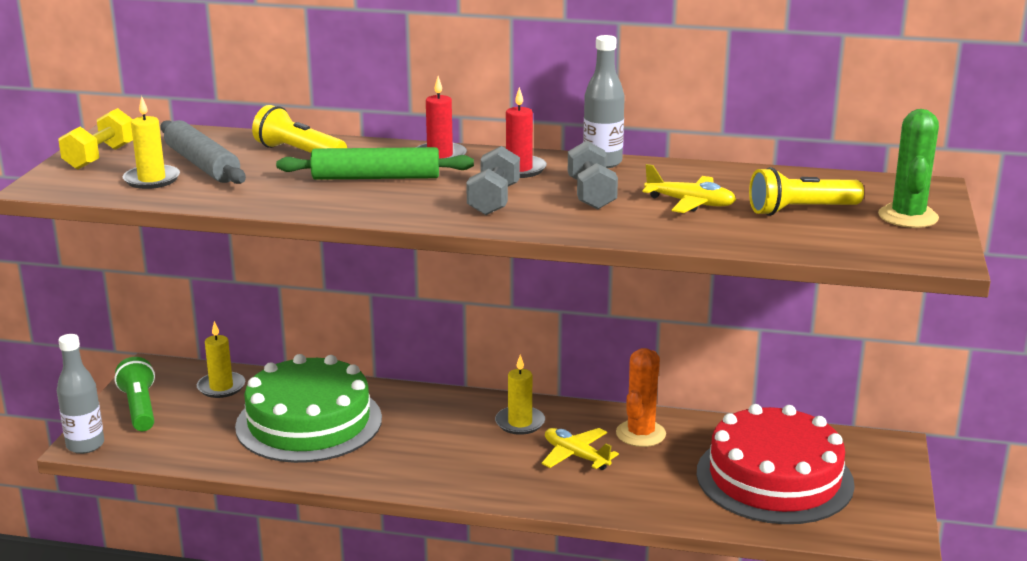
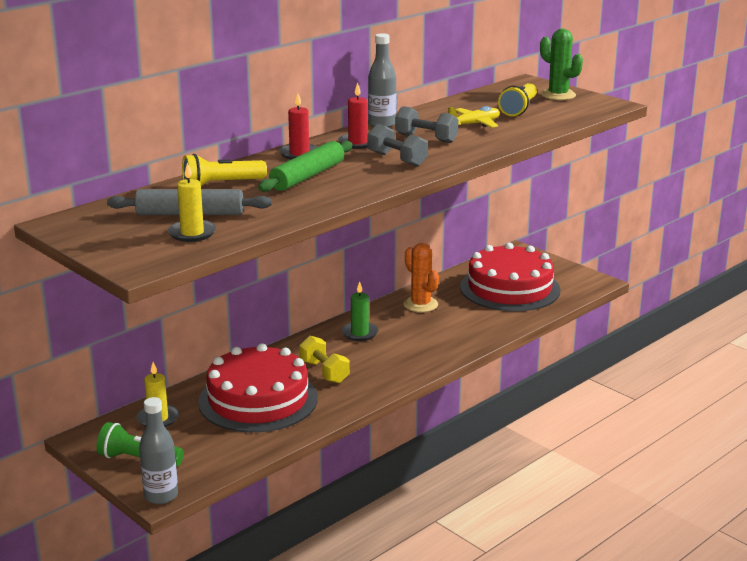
camera: 55 degrees left, 0 degrees up
yellow dumbbell [59,108,133,170] -> yellow dumbbell moved to [299,336,350,384]
green cake [235,354,382,463] -> red cake [198,343,318,433]
yellow candle [495,355,545,435] -> green candle [341,281,378,341]
yellow plane [542,428,619,470] -> none

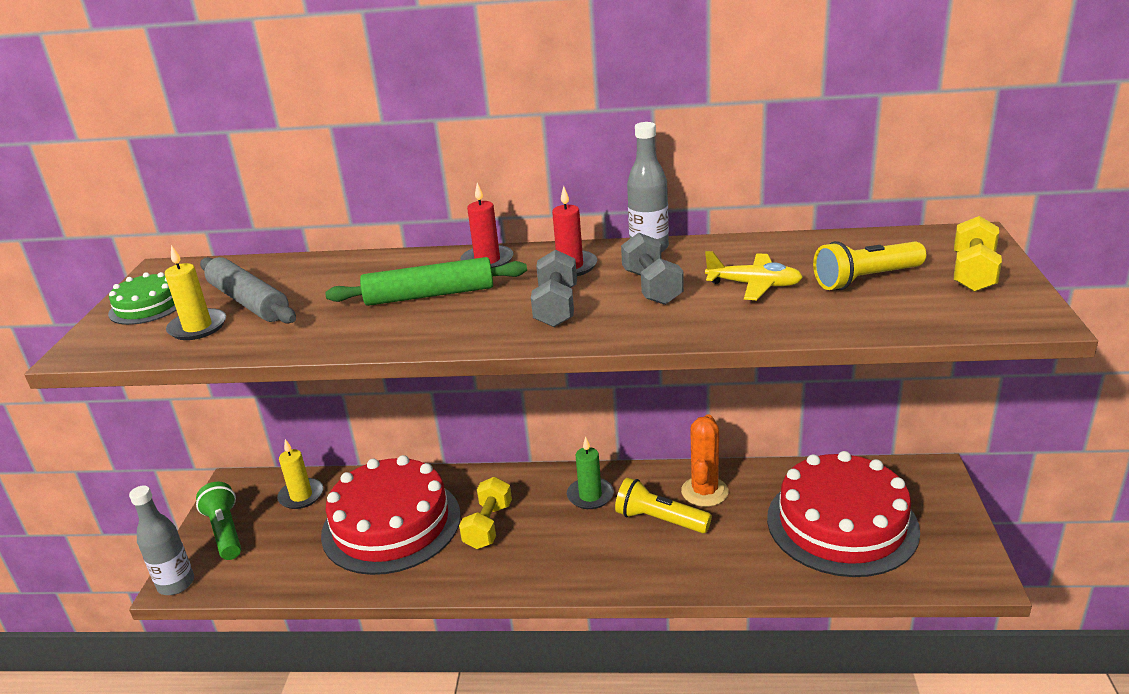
camera: 50 degrees right, 5 degrees up
yellow flashlight [182,154,267,186] -> yellow flashlight moved to [615,477,712,533]
green cactus [540,29,583,100] -> yellow dumbbell [954,216,1002,292]
none -> green cake [108,272,177,325]

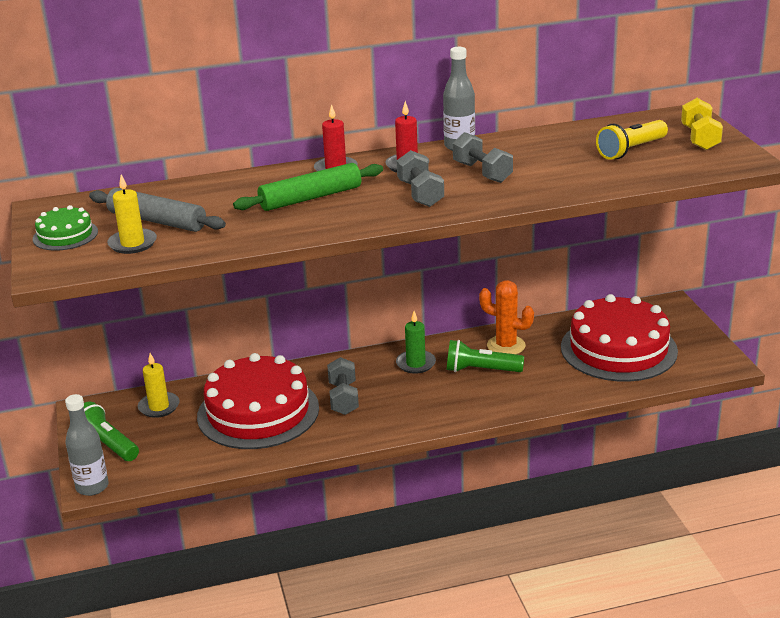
camera: 20 degrees left, 0 degrees up
yellow dumbbell [459,477,512,549] -> grey dumbbell [327,357,359,415]
yellow flashlight [615,477,712,533] -> green flashlight [447,340,524,372]
orange cactus [681,414,729,507] -> orange cactus turned 60 degrees counterclockwise [479,280,534,354]
yellow plane [705,251,803,300] -> none

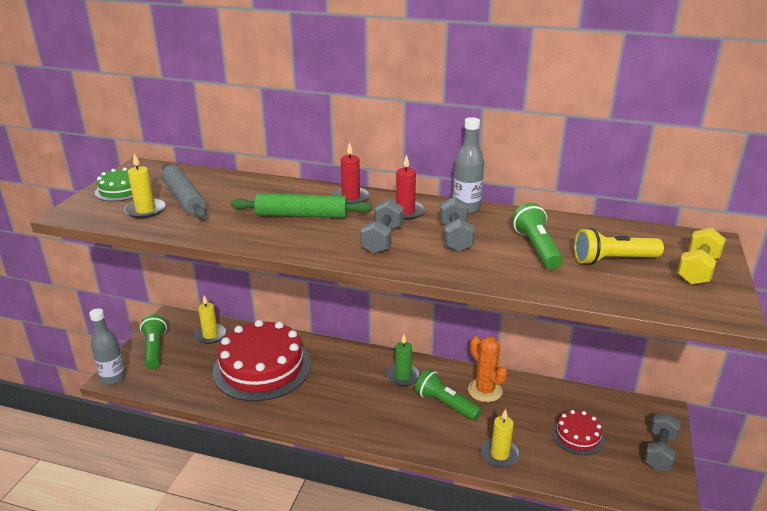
camera: 30 degrees right, 0 degrees up
grey dumbbell [327,357,359,415] -> grey dumbbell moved to [644,413,681,470]
red cake [561,294,678,382] -> red cake [552,410,604,455], size x0.46
none -> yellow candle [481,409,520,468]
none -> green flashlight [512,203,563,269]

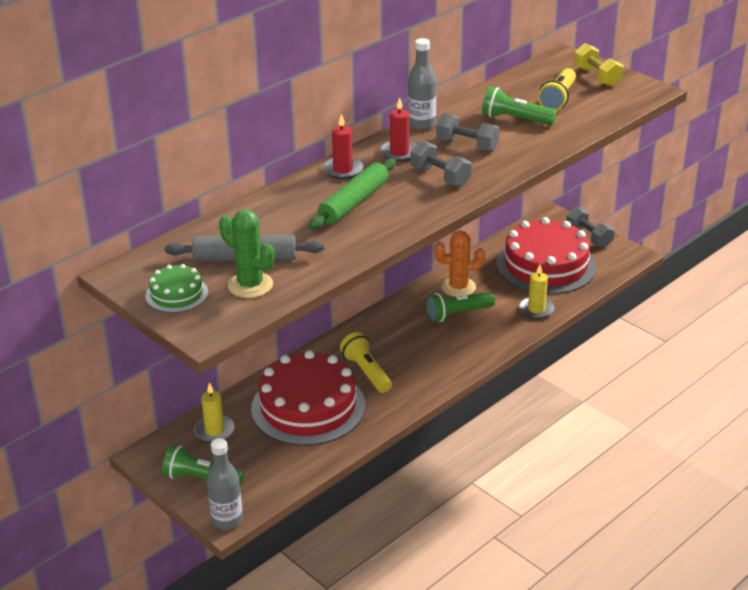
camera: 60 degrees left, 5 degrees up
yellow candle [124,153,165,219] -> green cactus [219,210,275,298]
green candle [386,335,420,386] -> none
red cake [552,410,604,455] -> red cake [496,217,596,294], size x2.16
none -> yellow flashlight [340,332,392,393]

